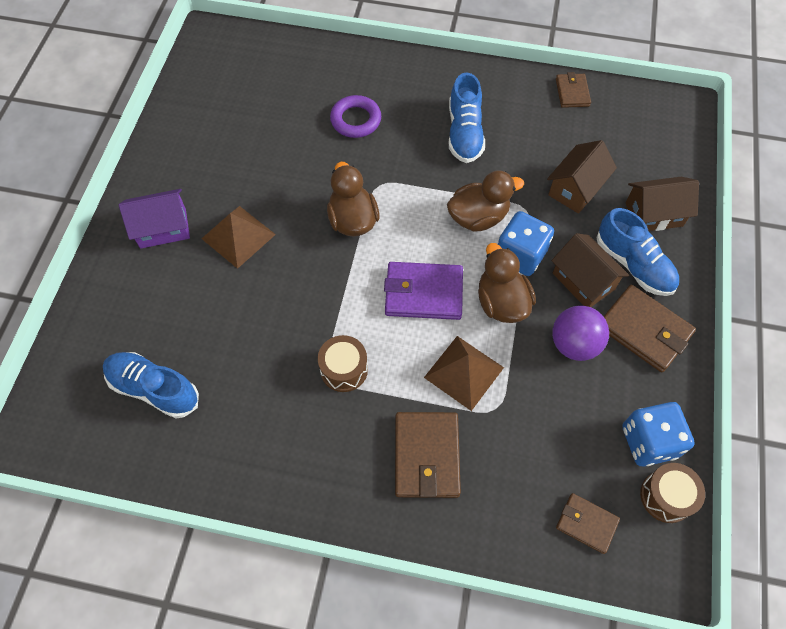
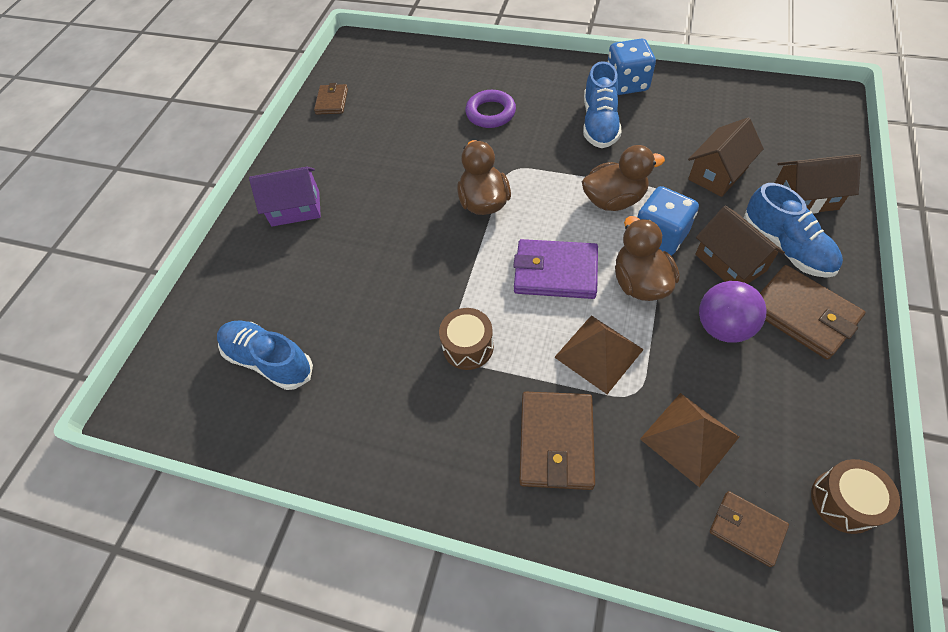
camera: 10 degrees right, 5 degrees down
brown pyramid [202,206,276,269] -> brown pyramid moved to [640,393,739,487]
brown wallet [556,72,591,108] -> brown wallet moved to [314,83,348,115]
blue dice [623,402,695,466] -> blue dice moved to [608,39,656,95]

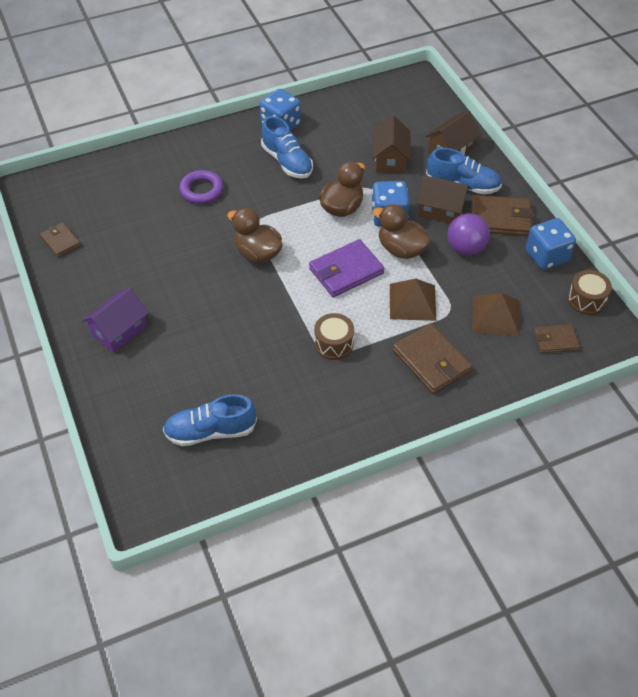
camera: 45 degrees left, 5 degrees down
none -> blue dice [526,218,576,270]

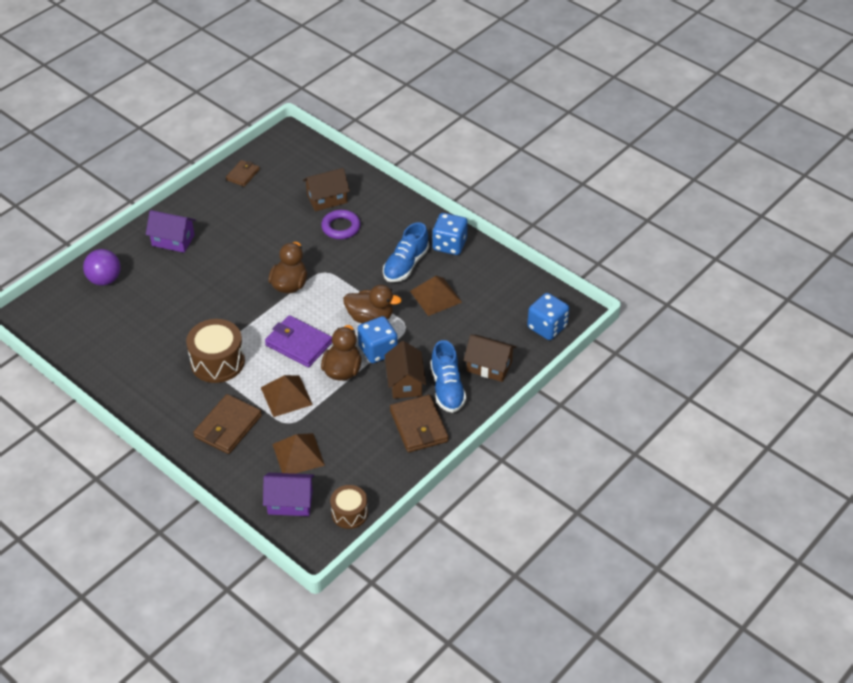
camera: 65 degrees right, 5 degrees down
blue shoe [163,394,257,446] -> none
brown drum [314,313,354,360] -> brown drum [186,319,245,383], size x1.62
brown house [372,115,411,173] -> brown house moved to [303,168,350,211]
purple ball [447,213,490,256] -> purple ball moved to [83,249,121,286]
blue dice [526,218,576,270] -> blue dice moved to [527,293,569,340]
brown wallet [534,324,580,353] -> purple house [263,473,314,516]
none -> brown pyramid [410,276,462,316]

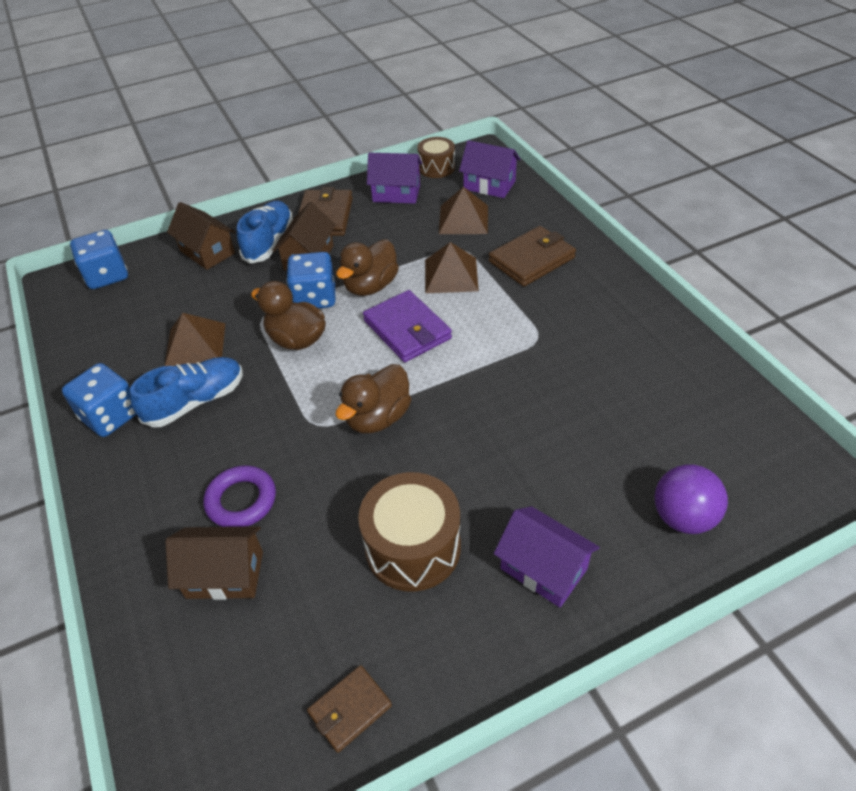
camera: 155 degrees left, 0 degrees up
brown drum [186,319,245,383] -> brown drum moved to [358,472,461,592]
none -> purple house [367,153,422,204]

